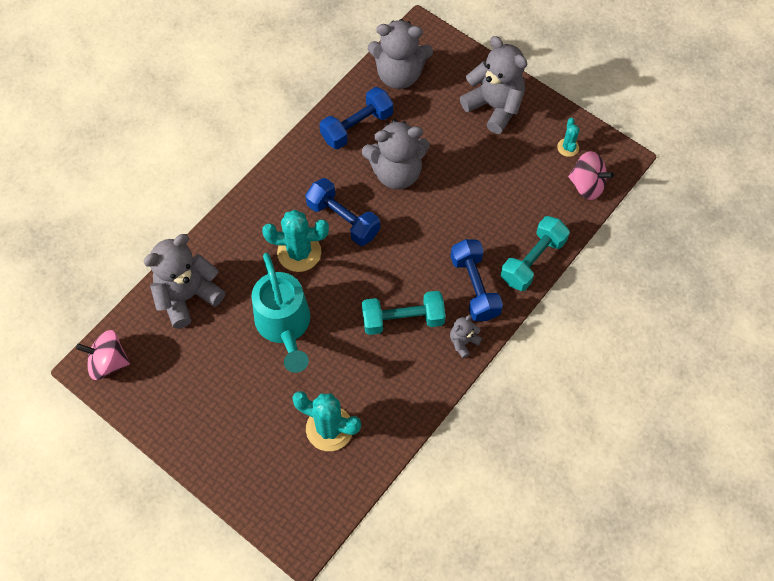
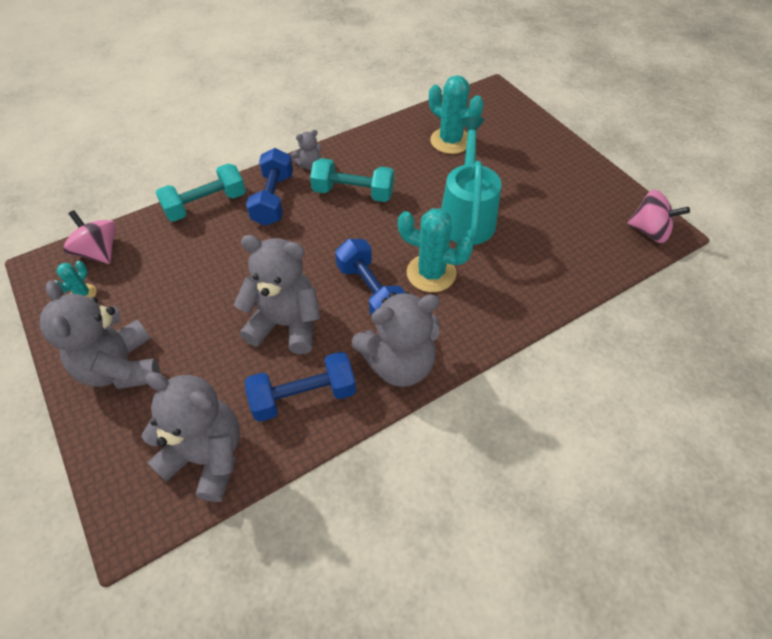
camera: 160 degrees left, 10 degrees down
grey teddy bear [144,234,225,329] -> grey teddy bear moved to [352,292,440,387]

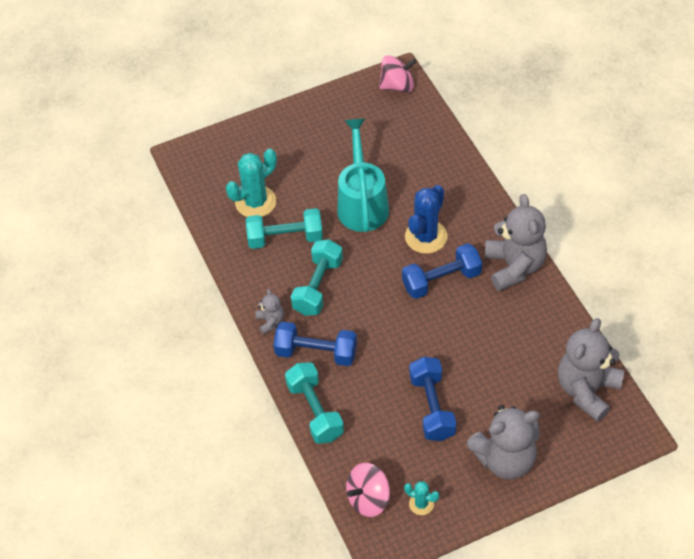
camera: 80 degrees left, 0 degrees up
grey teddy bear [234,235,320,354] -> none
blue dumbbell [245,351,356,422] -> blue dumbbell moved to [409,357,457,441]
turquoise cactus [398,208,473,292] -> blue cactus [405,185,448,254]
turquoise watering can [441,116,502,245] -> turquoise watering can turned 75 degrees clockwise [337,119,389,232]
pink spinning top [627,190,690,243] -> pink spinning top turned 45 degrees clockwise [379,55,417,93]
none -> turquoise dumbbell [246,208,323,249]

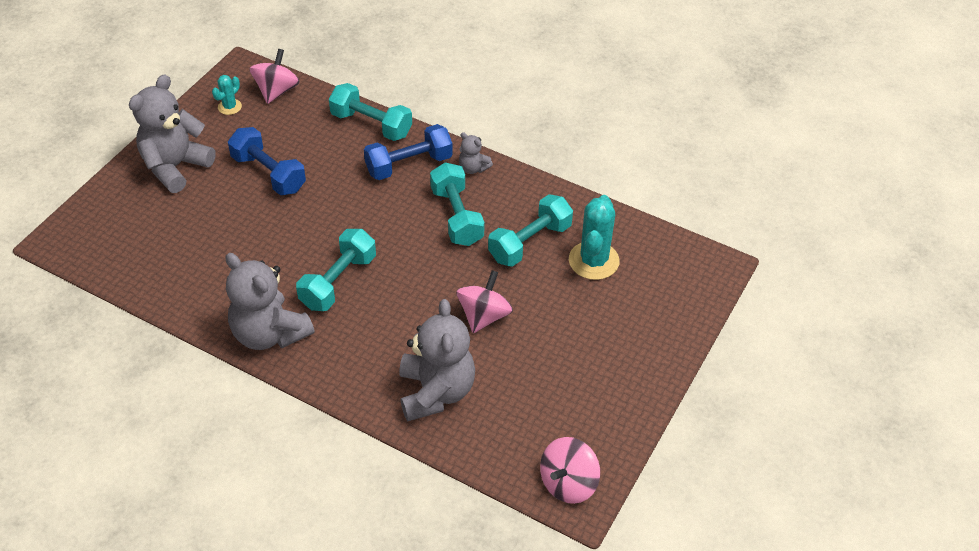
camera: 140 degrees right, 5 degrees down
turquoise watering can [337,119,389,232] -> pink spinning top [456,270,513,333]
blue dumbbell [402,243,482,299] -> turquoise dumbbell [296,229,376,311]
turquoise cactus [404,481,439,515] -> turquoise cactus turned 45 degrees counterclockwise [212,75,242,115]
blue cactus [405,185,448,254] -> none
grey teddy bear [558,318,625,422] -> grey teddy bear moved to [399,299,475,421]

